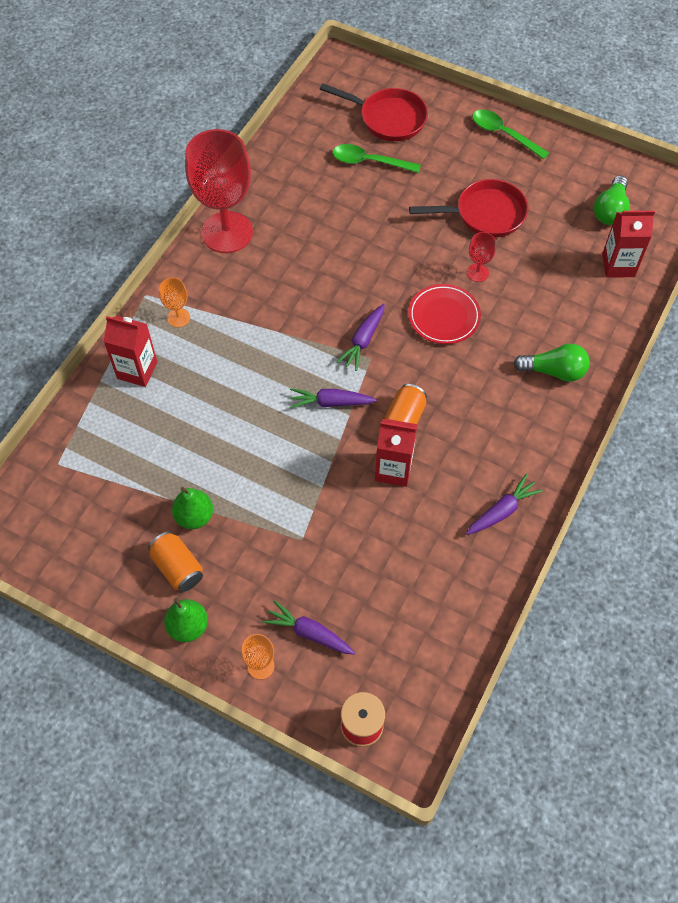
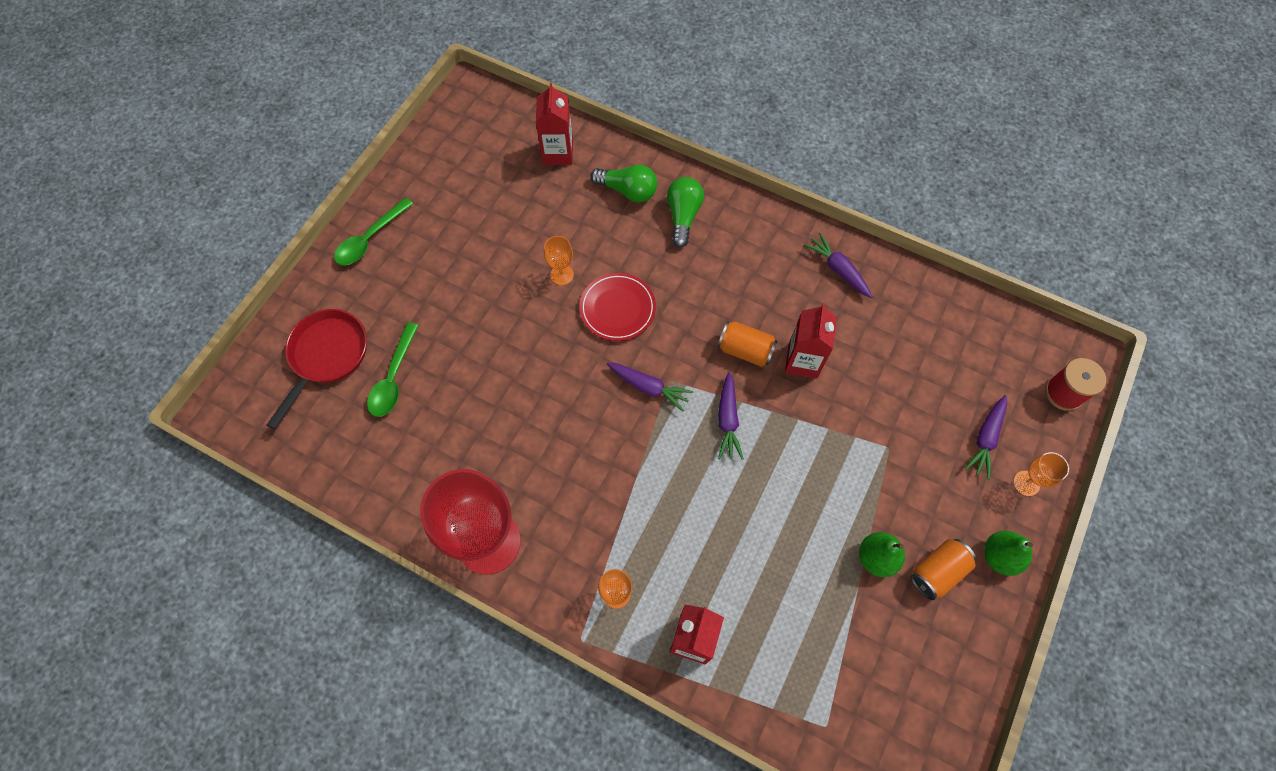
camera: 90 degrees left, 5 degrees up
red pan [409,179,528,237] -> none
red goblet [467,232,496,282] -> orange goblet [544,236,574,285]
green light bulb [594,176,630,225] -> green light bulb moved to [590,165,657,202]

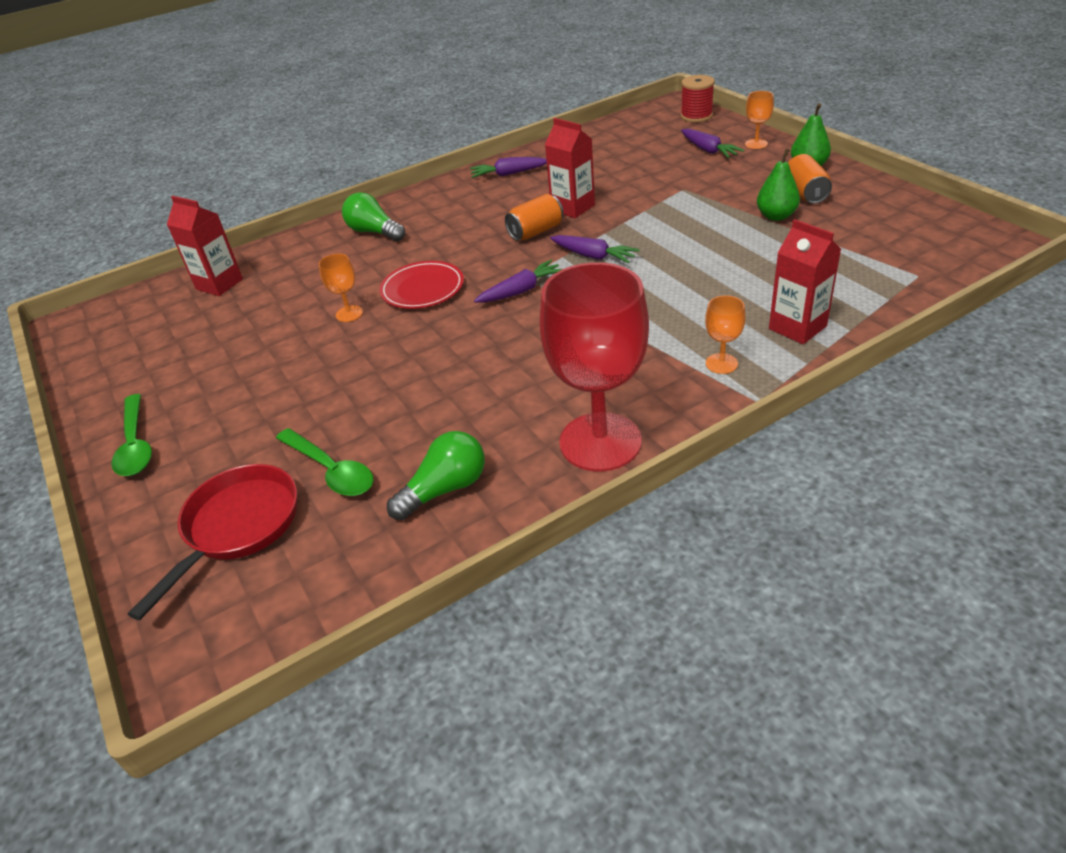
camera: 55 degrees left, 25 degrees down
red pan [267,309,367,429] -> red pan turned 60 degrees clockwise [128,464,297,620]
green light bulb [590,165,657,202] -> green light bulb moved to [387,431,485,520]

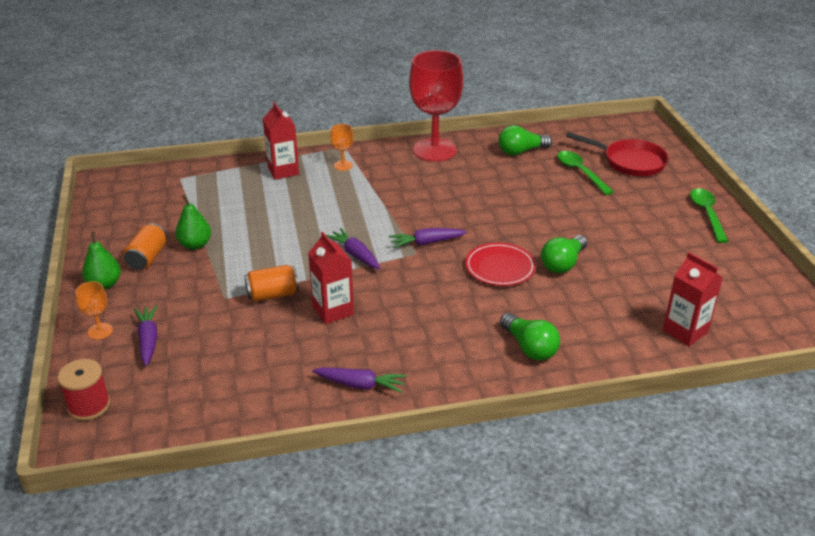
camera: 165 degrees left, 5 degrees down
red pan [128,464,297,620] -> red pan turned 105 degrees counterclockwise [566,132,669,177]
orange goblet [319,254,363,322] -> green light bulb [541,235,587,273]
orange can [505,194,564,241] -> orange can moved to [245,265,299,302]

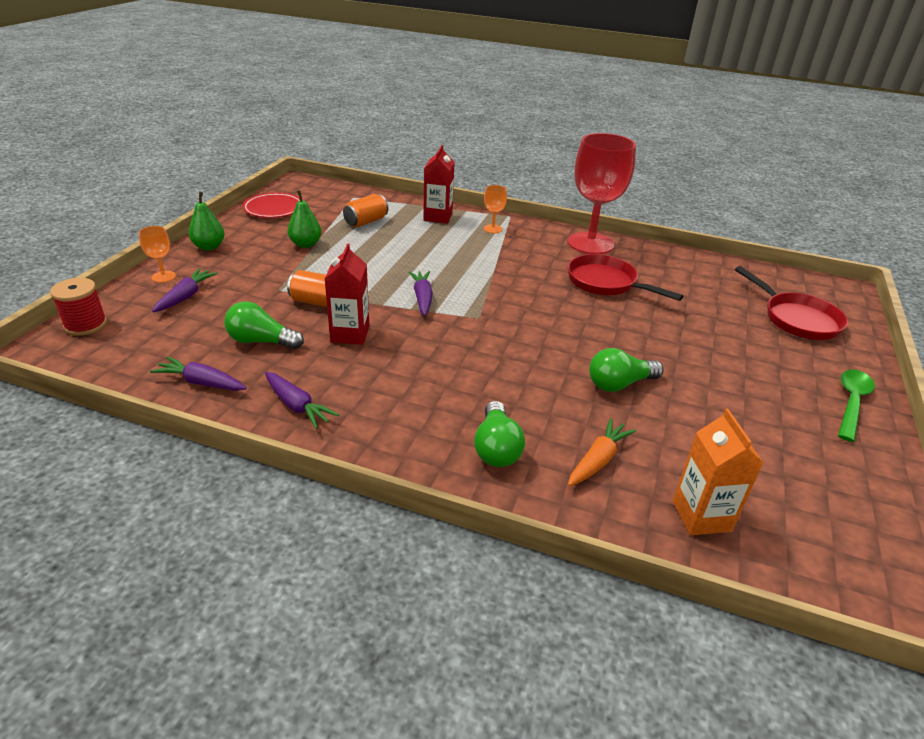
camera: 30 degrees right, 0 degrees up
orange can [123,223,167,270] -> orange can moved to [343,194,388,228]
purple carrot [389,228,467,248] -> purple carrot moved to [150,356,247,391]
red plate [465,243,536,286] -> red plate moved to [243,193,300,218]
green light bulb [498,125,552,155] -> green light bulb moved to [224,302,304,349]
green spoon [557,151,614,195] -> none
red carton [663,252,723,346] -> orange carton [673,409,763,535]
none -> red pan [567,254,683,301]
none -> orange carrot [568,418,636,486]

